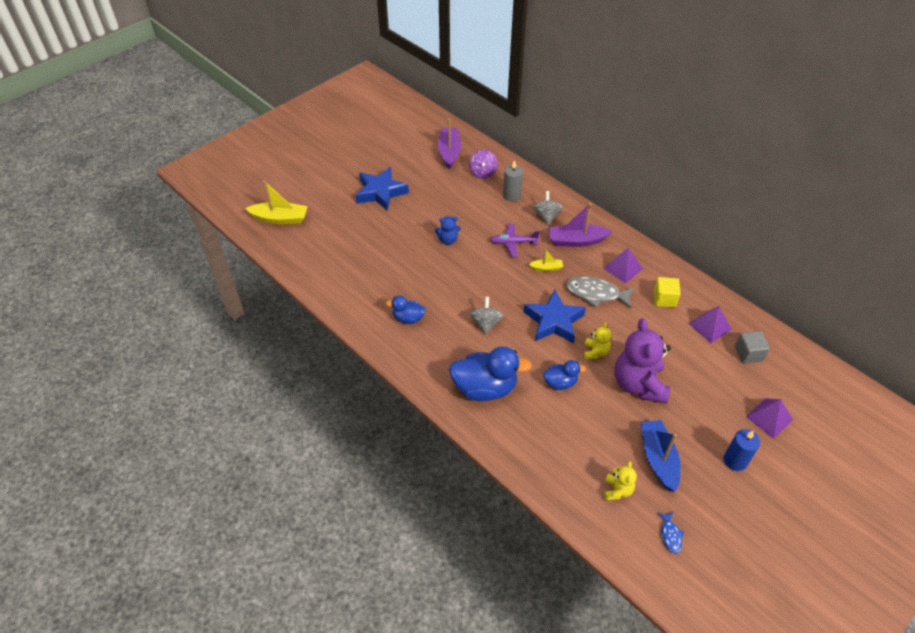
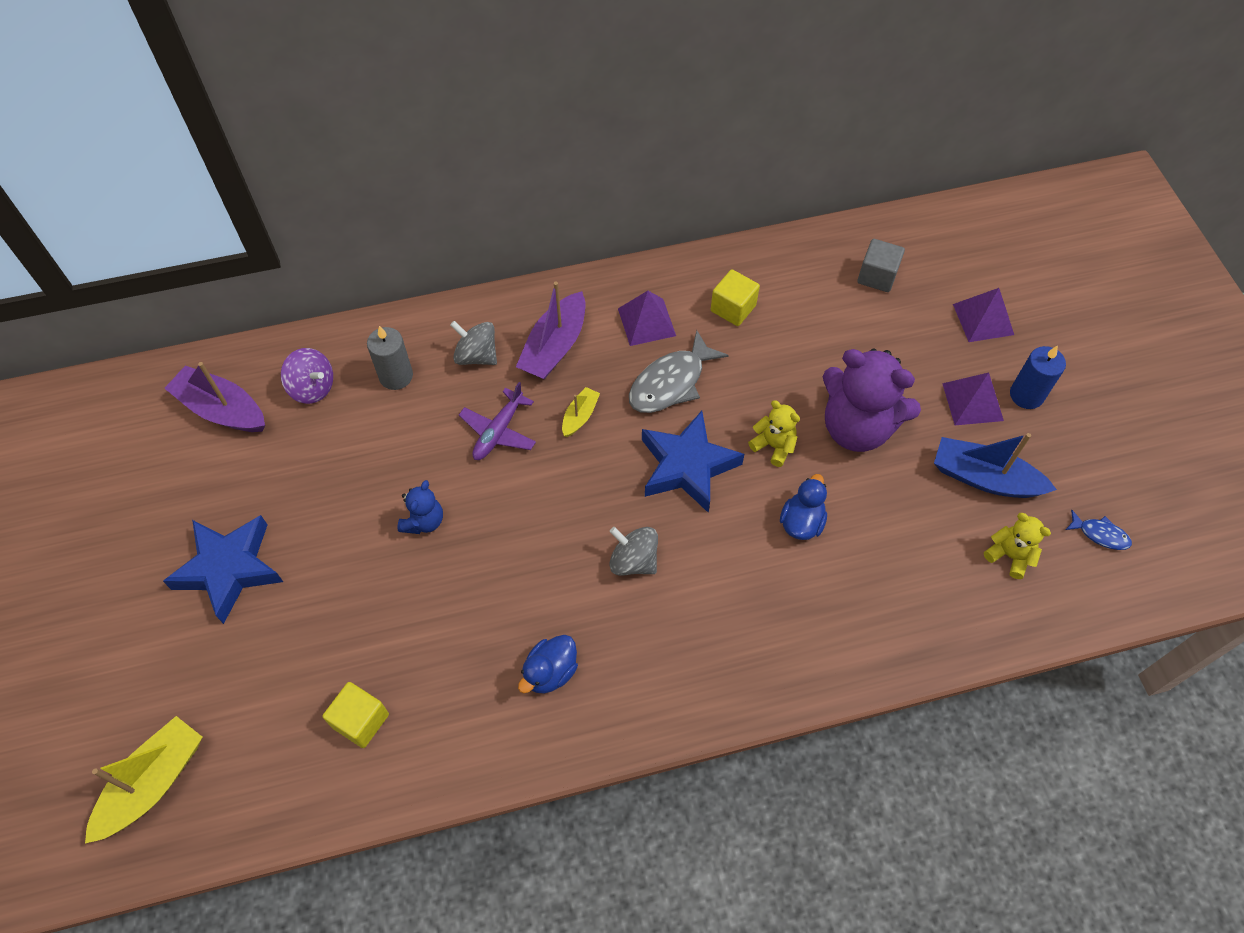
camera: 60 degrees left, 10 degrees up
blue duck [449,346,532,401] -> none
purple pyramid [689,306,732,343] -> purple pyramid moved to [942,373,1004,425]
none -> yellow cube [323,682,389,748]

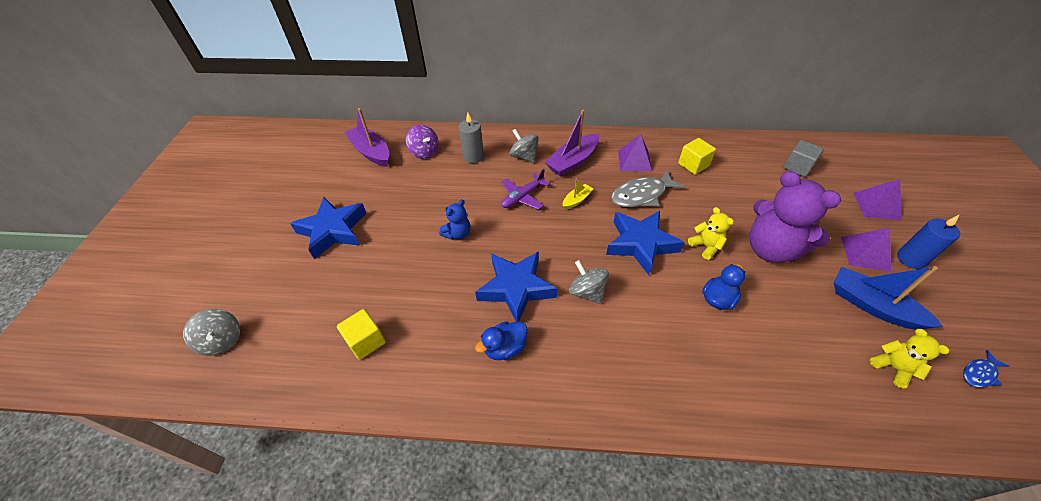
camera: 20 degrees right, 10 degrees down
yellow boat [85,716,203,843] -> grey spinning top [183,309,240,356]
blue fish [1065,510,1132,550] -> blue fish turned 105 degrees clockwise [963,350,1009,388]
none -> blue star [475,251,557,322]

